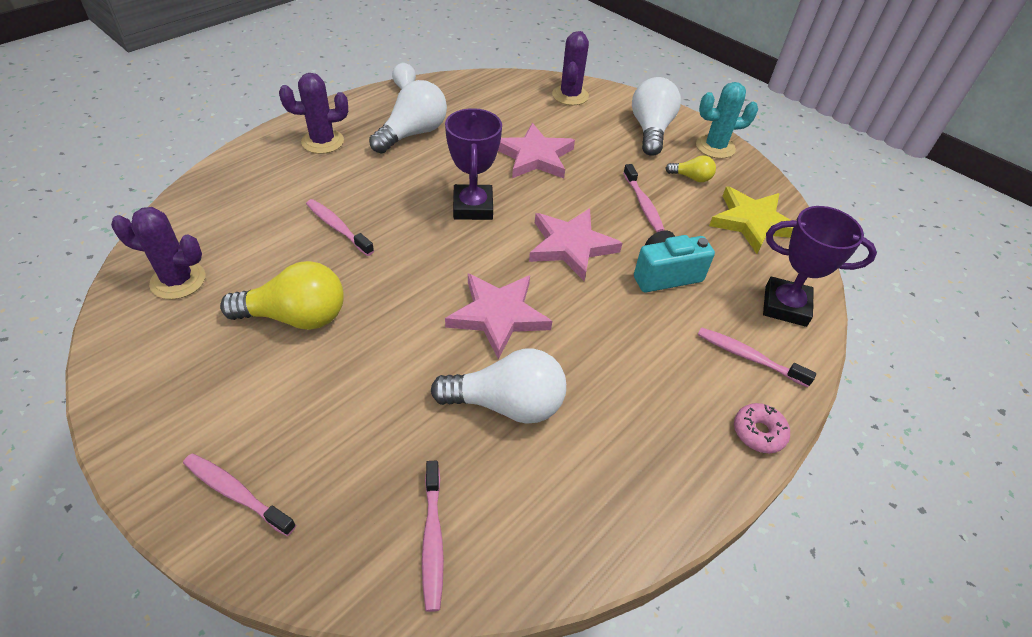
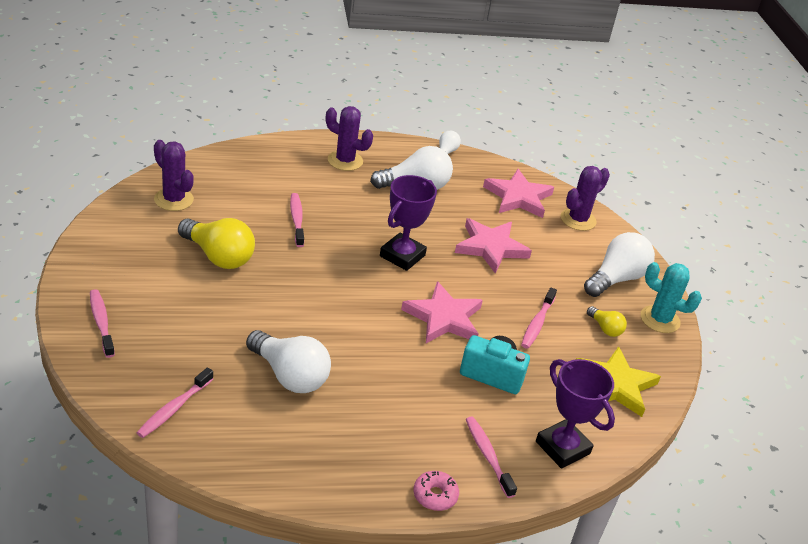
camera: 35 degrees right, 10 degrees down
pink star [445,274,552,359] -> pink star moved to [483,169,554,218]

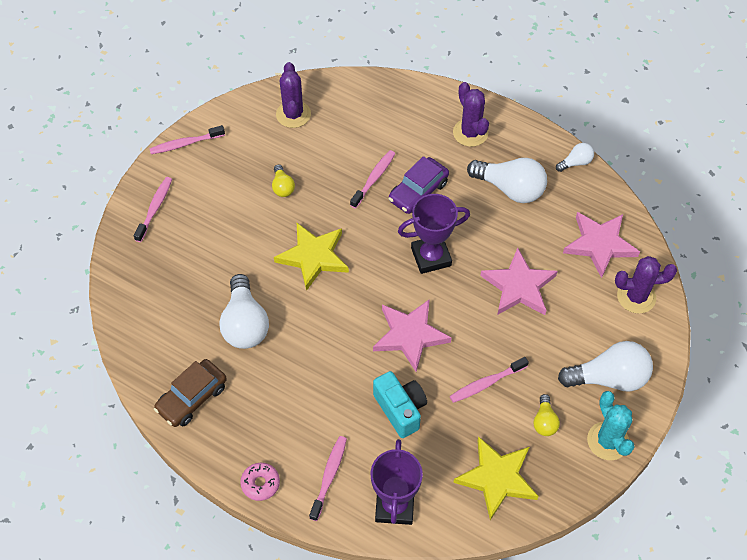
camera: 45 degrees right, 20 degrees up
pink toothbrush [136,368,213,438] -> pink toothbrush moved to [150,125,225,154]
yellow light bulb [178,218,255,269] -> yellow light bulb [272,164,295,197], size x0.51
none -> brown car [154,359,227,427]
none -> yellow star [274,223,349,291]
none -> purple car [389,156,449,214]

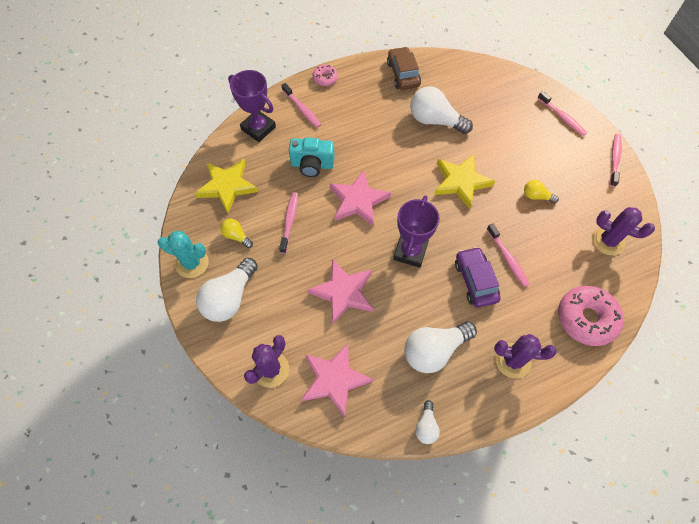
camera: 125 degrees right, 5 degrees up
none -> pink donut [558,286,624,346]

